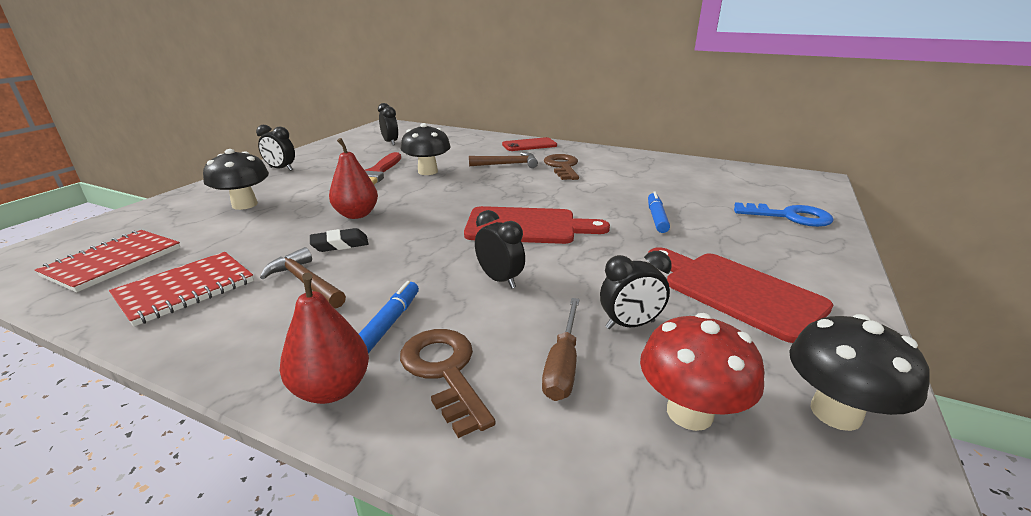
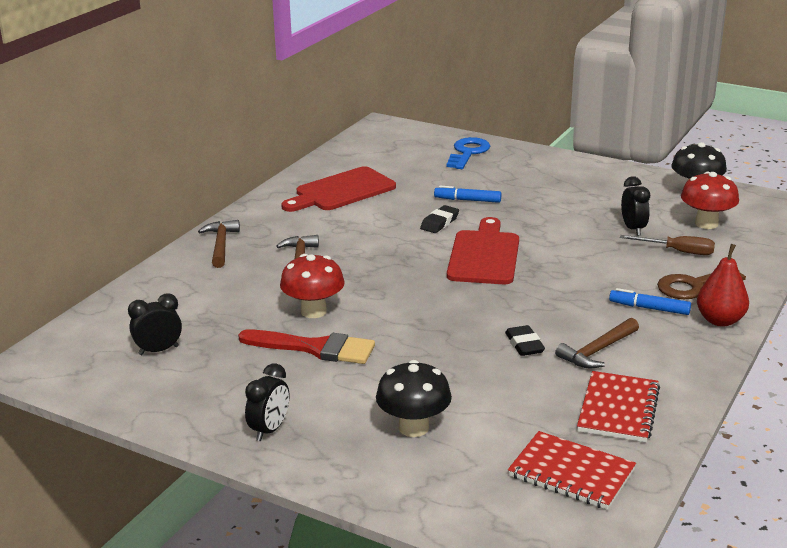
camera: 85 degrees left, 0 degrees up
red notebook [109,252,254,327] -> red notebook turned 60 degrees clockwise [577,371,660,442]
red pear [329,138,378,219] -> none
black mushroom [401,123,451,175] -> red mushroom [280,254,345,318]
black clock [475,210,525,288] -> none
red phone [502,137,557,151] -> brown hammer [198,220,240,268]
brown key [544,154,579,180] -> none
red cutting board [648,247,833,343] -> red cutting board moved to [281,166,396,212]
none -> black eraser [420,205,459,233]

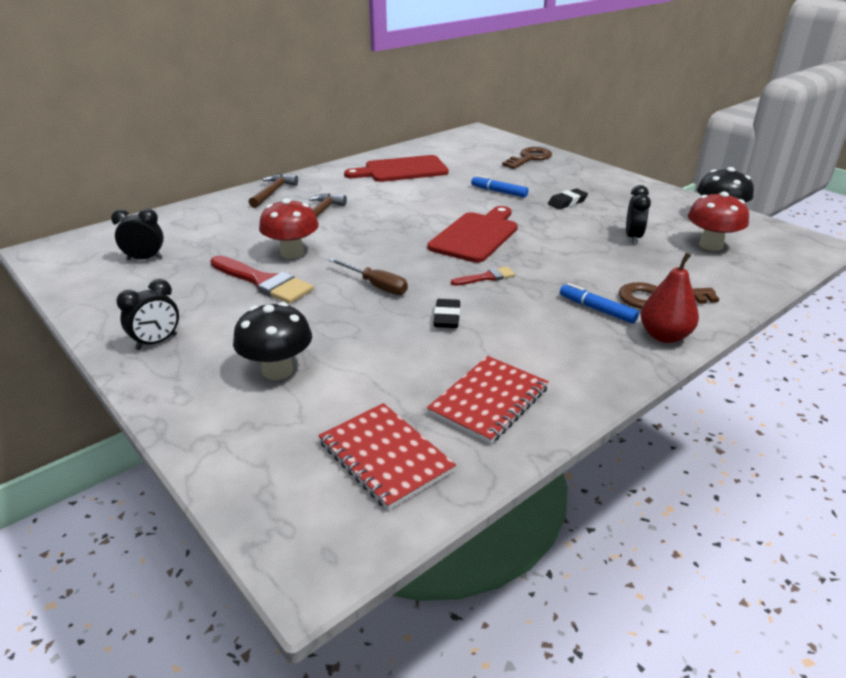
camera: 20 degrees right, 5 degrees up
black eraser [420,205,459,233] -> black eraser moved to [548,189,588,209]
blue key [447,137,490,169] -> brown key [502,147,552,169]
brown hammer [555,318,639,368] -> none
brown screwdriver [620,235,715,255] -> brown screwdriver moved to [329,258,408,295]
none -> red brush [451,267,515,286]

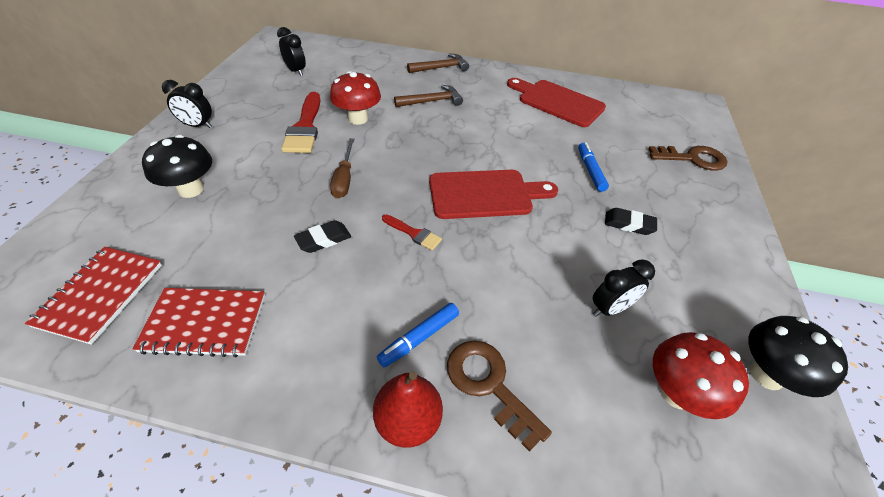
camera: 50 degrees right, 15 degrees up
blue marker [560,283,639,324] -> blue marker turned 135 degrees counterclockwise [377,303,459,367]

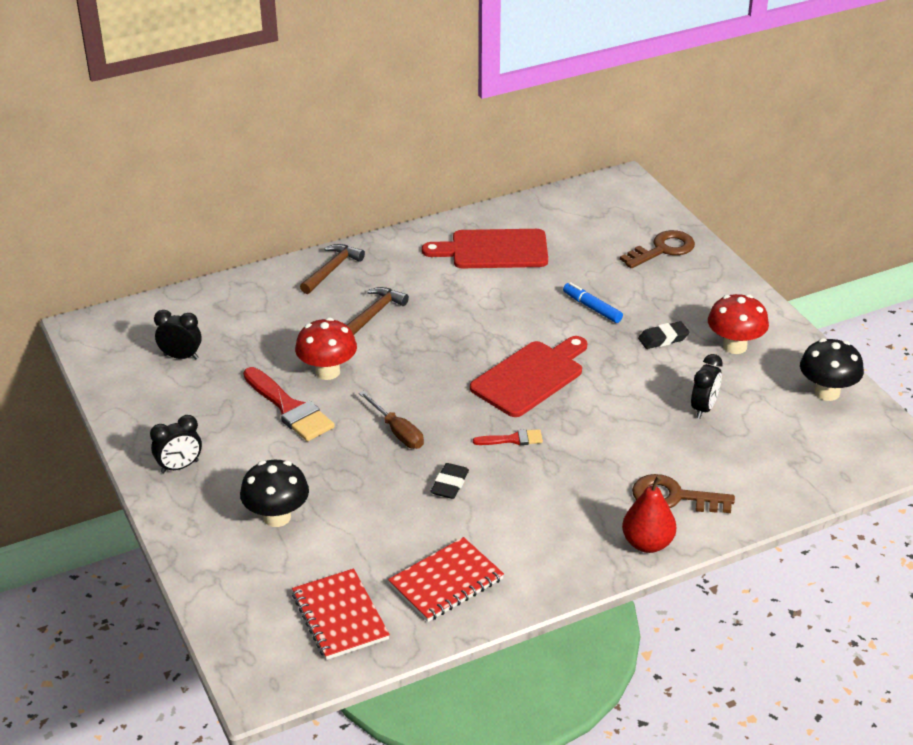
camera: 35 degrees left, 10 degrees down
blue marker [377,303,459,367] -> none
red mushroom [653,332,749,419] -> red mushroom moved to [708,294,769,354]

